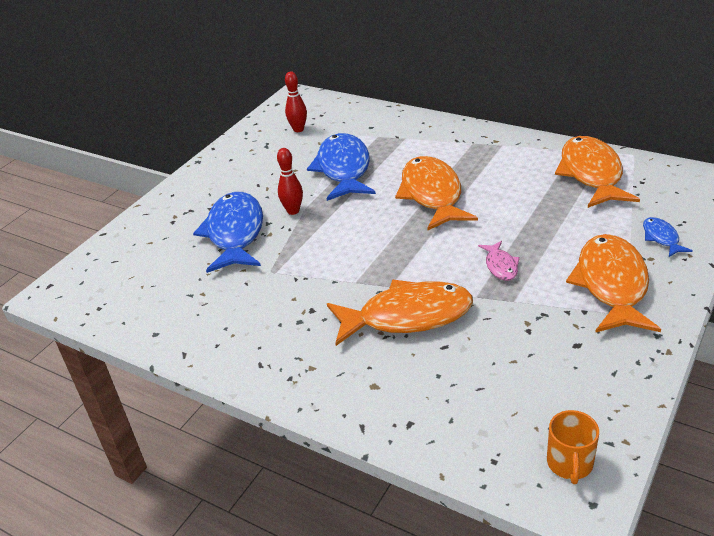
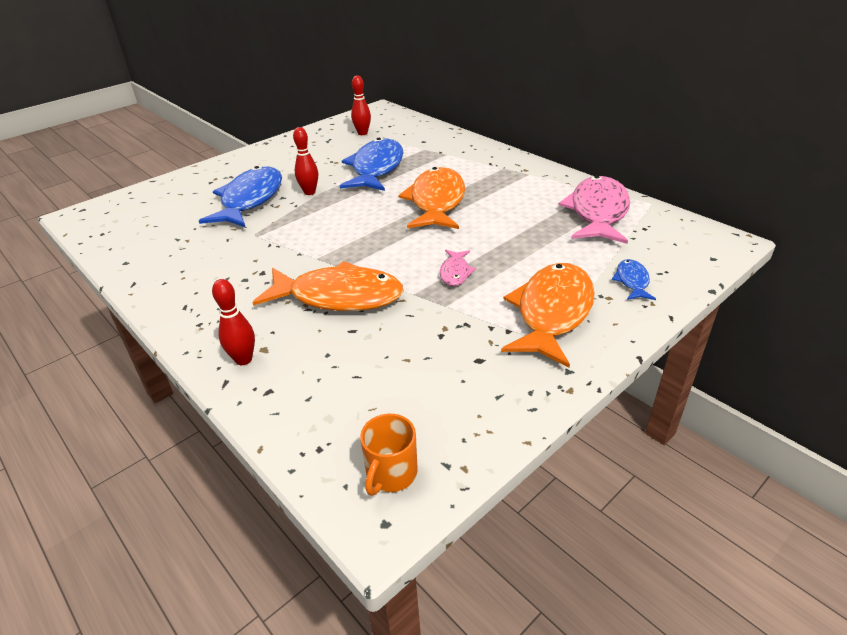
camera: 15 degrees right, 0 degrees up
orange fish [555,136,640,208] -> pink fish [558,175,630,244]
none -> red bowling pin [212,279,255,365]

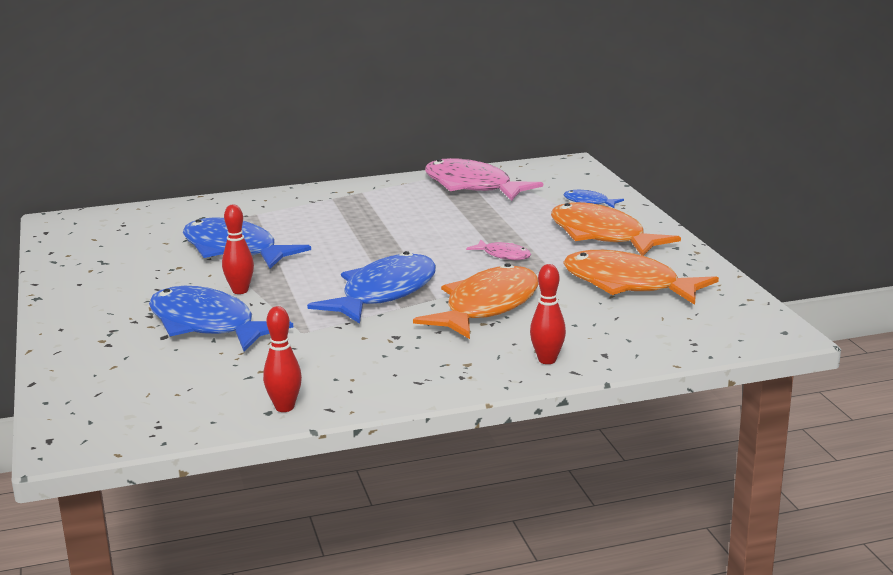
camera: 65 degrees left, 15 degrees down
red bowling pin [351,75,371,135] -> red bowling pin moved to [263,306,302,412]
orange mug [360,414,418,495] -> none
orange fish [398,167,465,229] -> orange fish moved to [563,250,719,305]
none -> blue fish [307,251,436,324]

